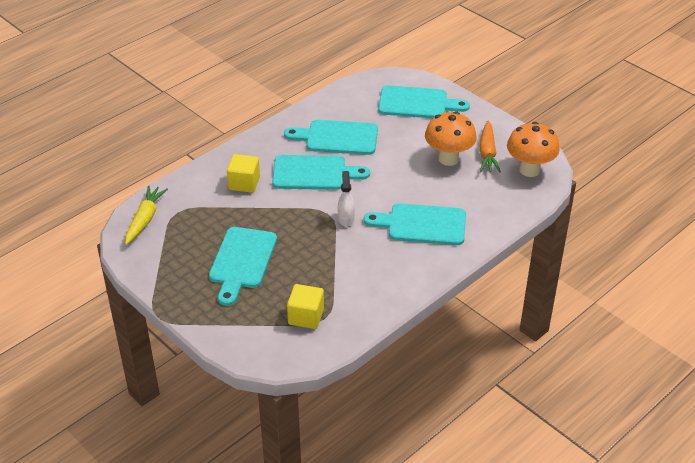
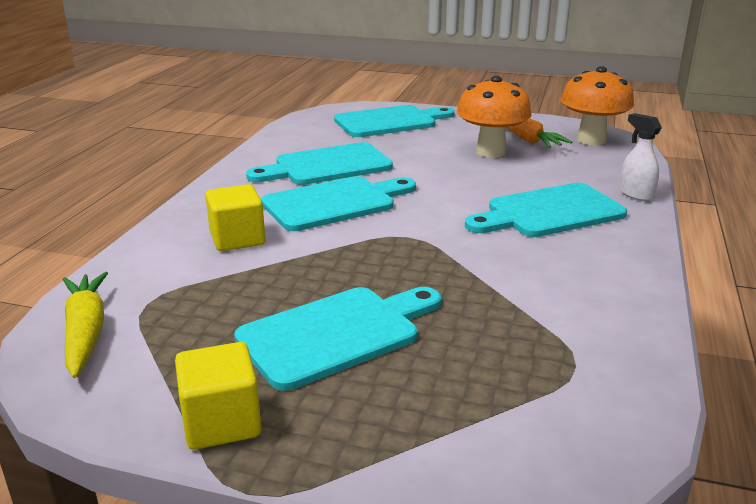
camera: 30 degrees left, 15 degrees down
turquoise cutting board [209,227,277,306] -> turquoise cutting board turned 105 degrees counterclockwise [234,287,441,391]
yellow cube [287,284,324,329] -> yellow cube moved to [175,342,261,450]
white spray bottle [338,171,355,227] -> white spray bottle moved to [619,113,662,201]

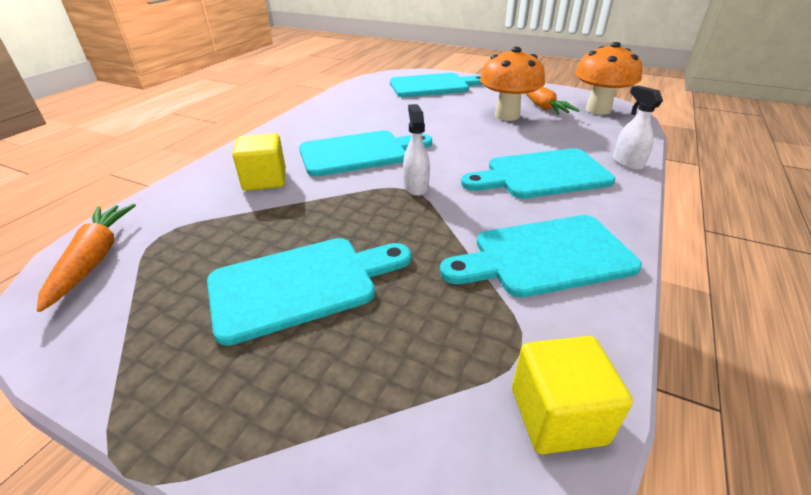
camera: 10 degrees right, 10 degrees up
yellow carrot [63,272,108,378] -> orange carrot [37,204,136,312]
yellow cube [175,342,261,450] -> yellow cube moved to [512,336,633,454]
turquoise cutting board [246,142,393,185] -> turquoise cutting board moved to [440,215,642,298]
none -> white spray bottle [403,104,430,196]

